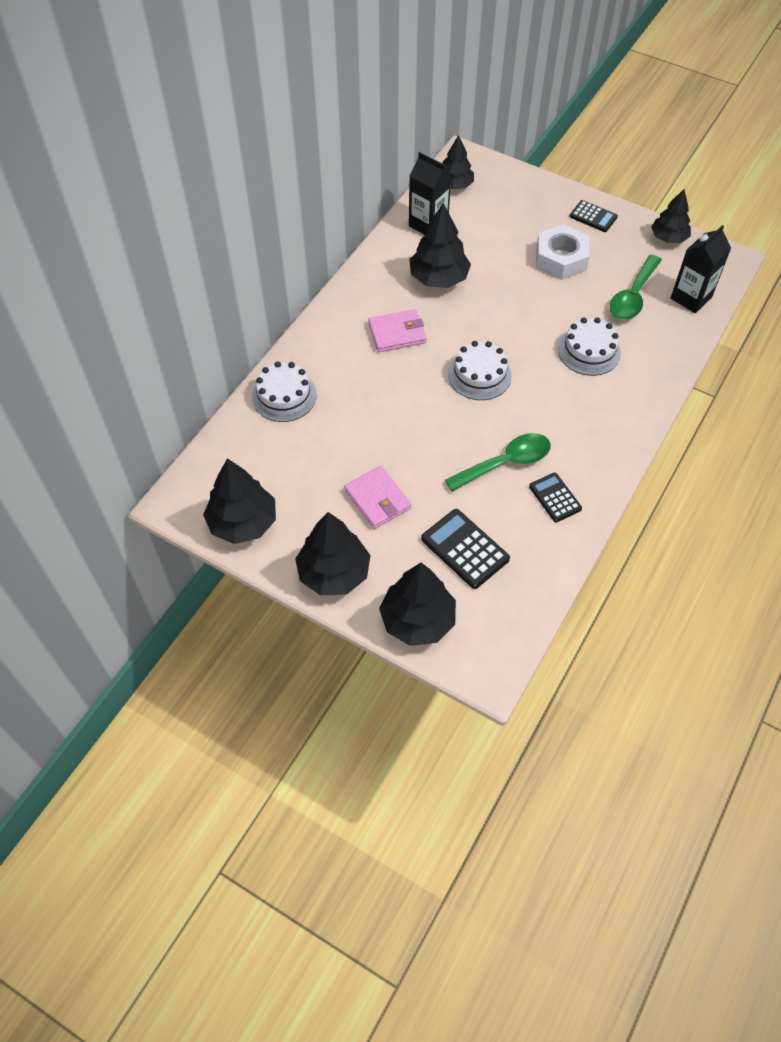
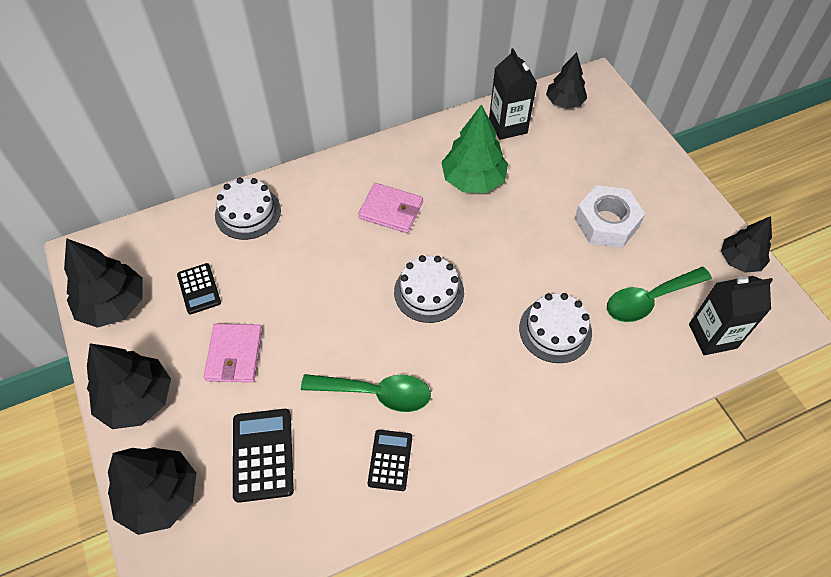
camera: 35 degrees right, 0 degrees up
black tree [409,203,471,288] -> green tree [441,104,508,193]
black calculator [570,200,618,232] -> black calculator moved to [177,263,221,314]

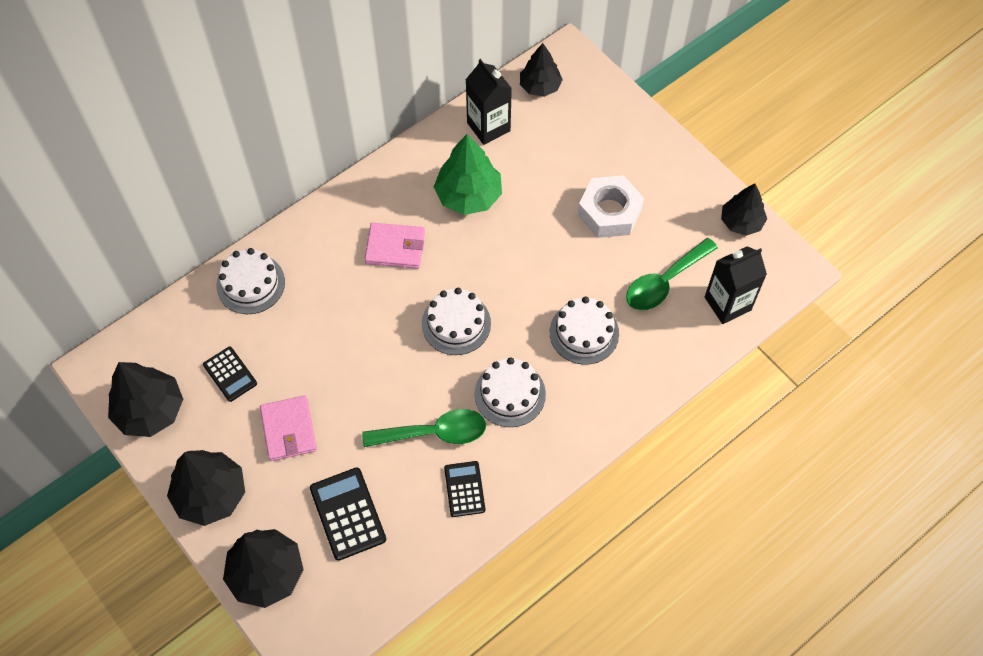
camera: 15 degrees left, 5 degrees up
none -> white cake [474,357,546,427]

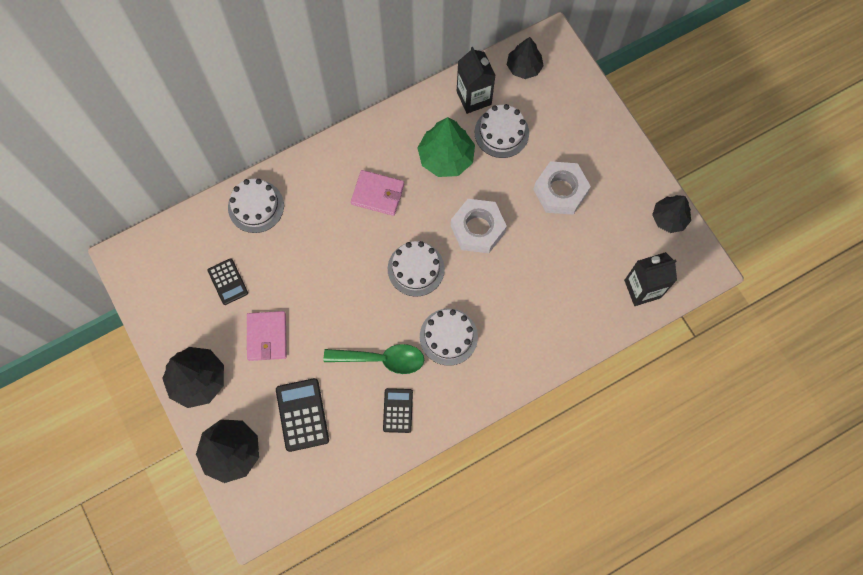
camera: 10 degrees right, 10 degrees up
black tree [108,362,183,437] -> none
white cake [550,297,619,365] -> white cake moved to [475,104,529,158]
green spoon [626,238,718,311] -> none
none -> white nut [451,199,507,253]

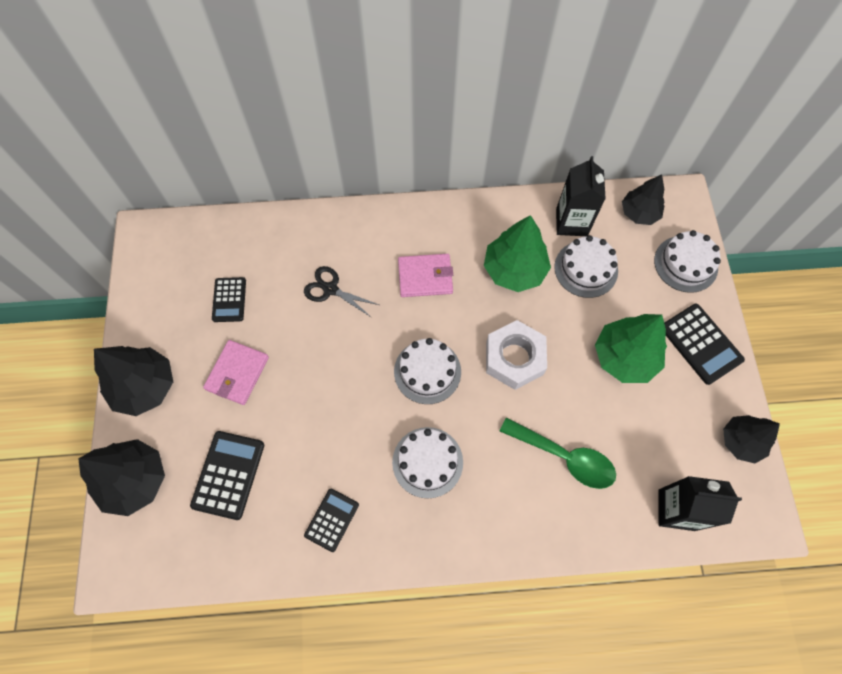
camera: 25 degrees right, 5 degrees down
white cake [228,179,284,233] -> white cake moved to [654,230,721,293]
green spoon [324,344,424,374] -> green spoon moved to [500,417,616,489]
pink wallet [351,170,404,216] -> pink wallet turned 45 degrees counterclockwise [398,254,453,297]
white nut [533,161,591,215] -> green tree [595,314,667,383]
none -> black scissors [304,266,379,317]
none -> black calculator [664,304,745,385]

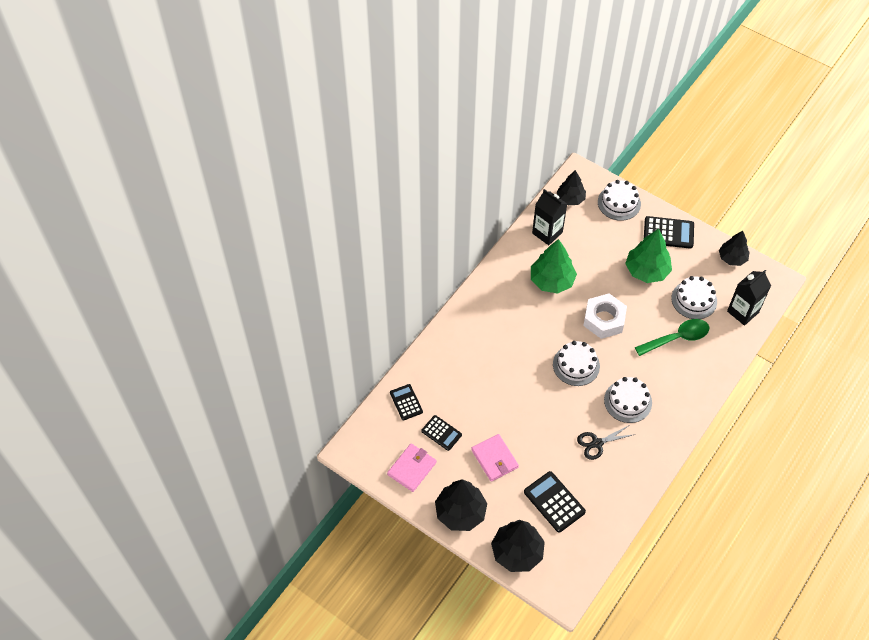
camera: 50 degrees left, 10 degrees down
black scissors [304,266,379,317] -> black scissors moved to [577,426,636,460]
black calculator [304,489,359,552] -> black calculator moved to [390,384,423,420]
pink wallet [398,254,453,297] -> pink wallet moved to [387,443,436,492]
white cake [554,235,618,298] -> white cake moved to [671,276,717,319]

